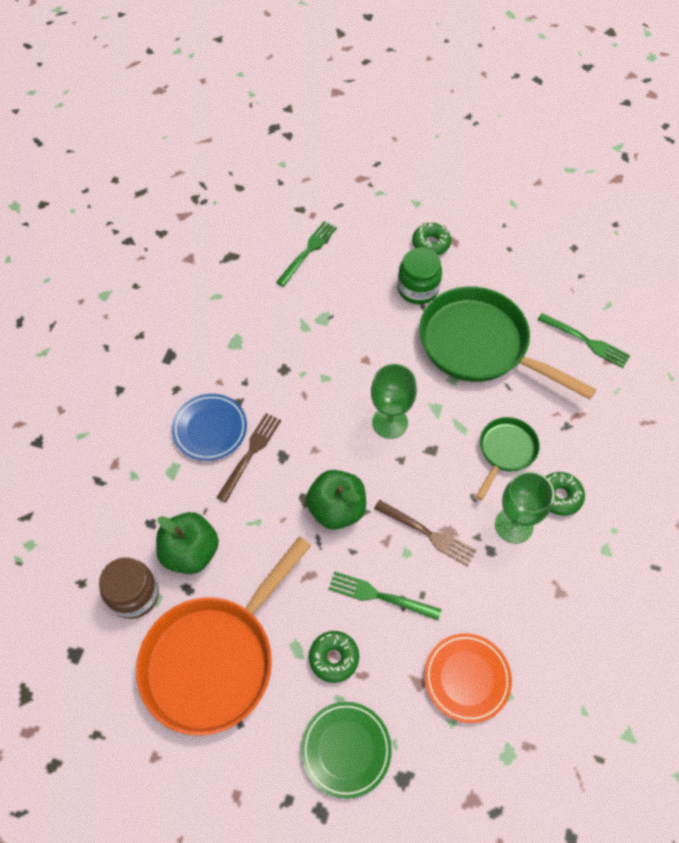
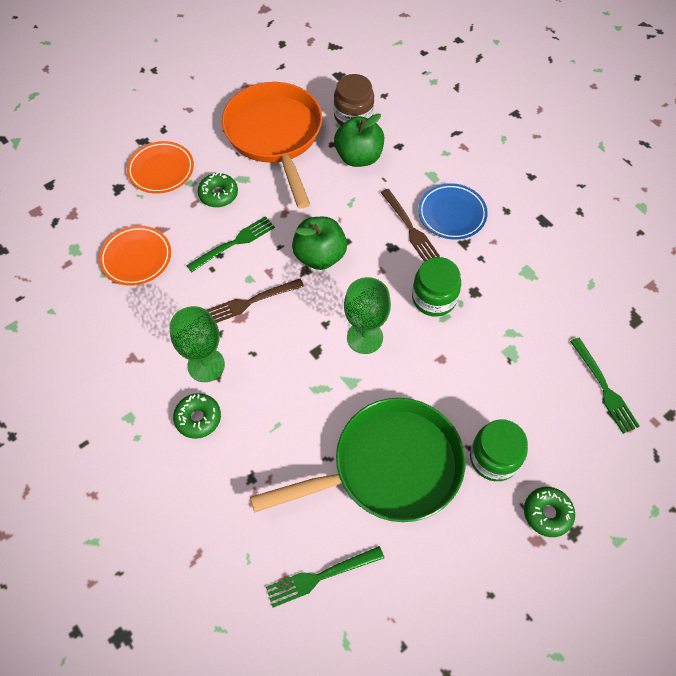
camera: 125 degrees right, 0 degrees up
green plate [301,702,392,799] -> orange plate [127,141,194,194]
green pan [476,417,540,500] -> none
none -> green jar [412,257,461,317]

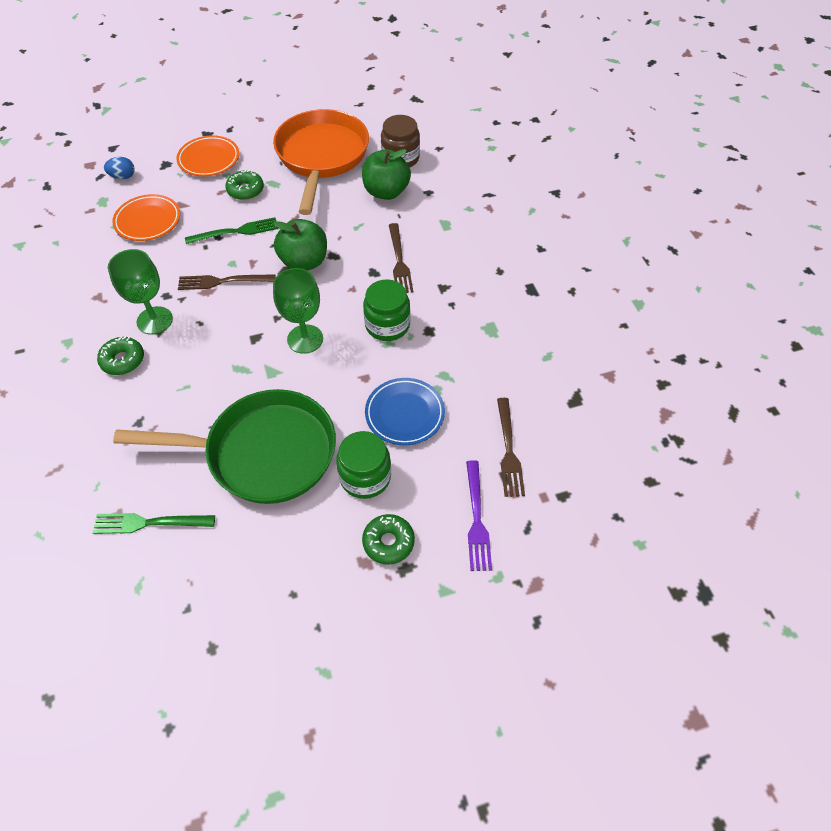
camera: 20 degrees right, 5 degrees down
blue plate [418,183,488,240] -> blue plate moved to [365,378,445,445]
green fork [570,338,640,434] -> brown fork [497,398,525,497]
none -> blue egg [104,157,135,179]
none -> purple fork [466,460,492,571]

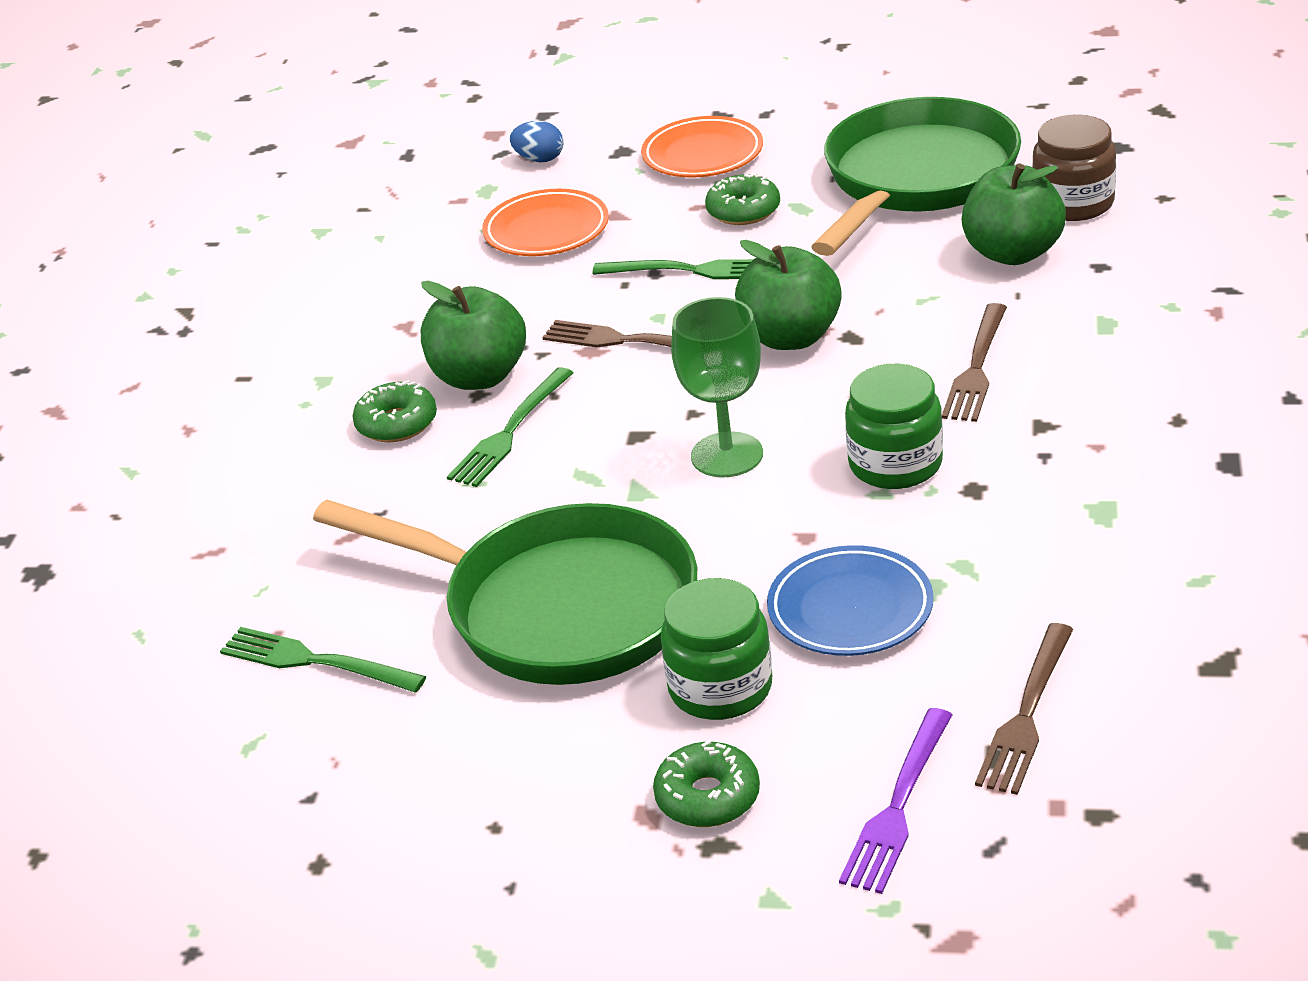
camera: 30 degrees right, 20 degrees down
green goblet [108,249,173,334] -> green apple [421,281,526,390]
orange pan [273,109,369,215] -> green pan [811,97,1021,256]
none -> green fork [447,367,573,487]

